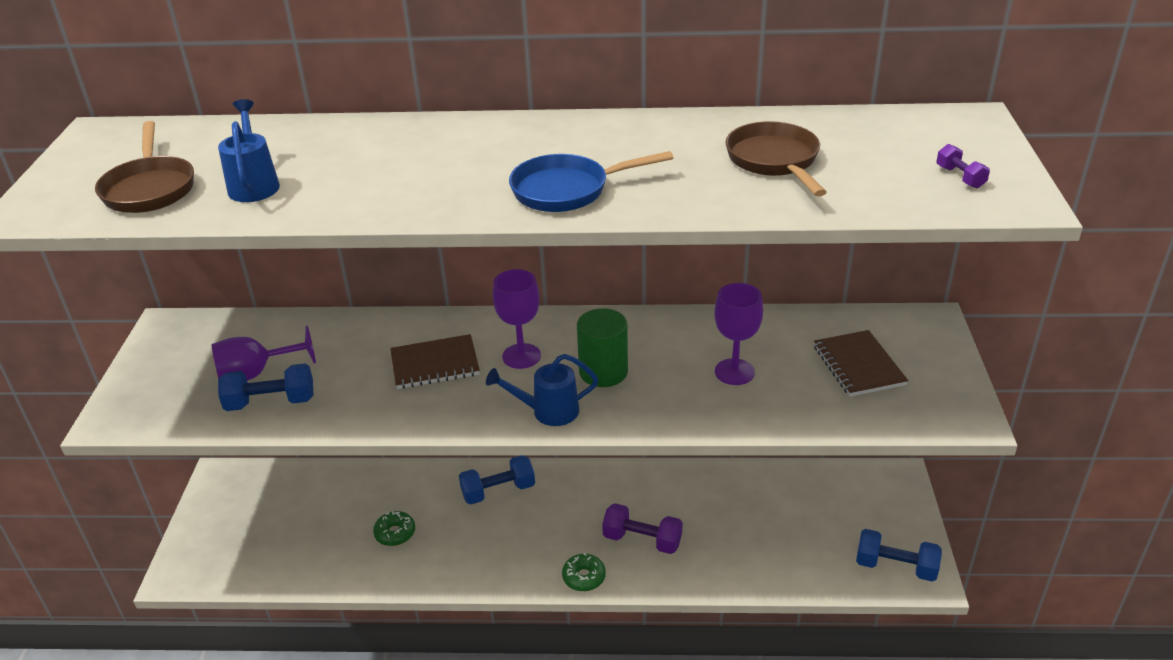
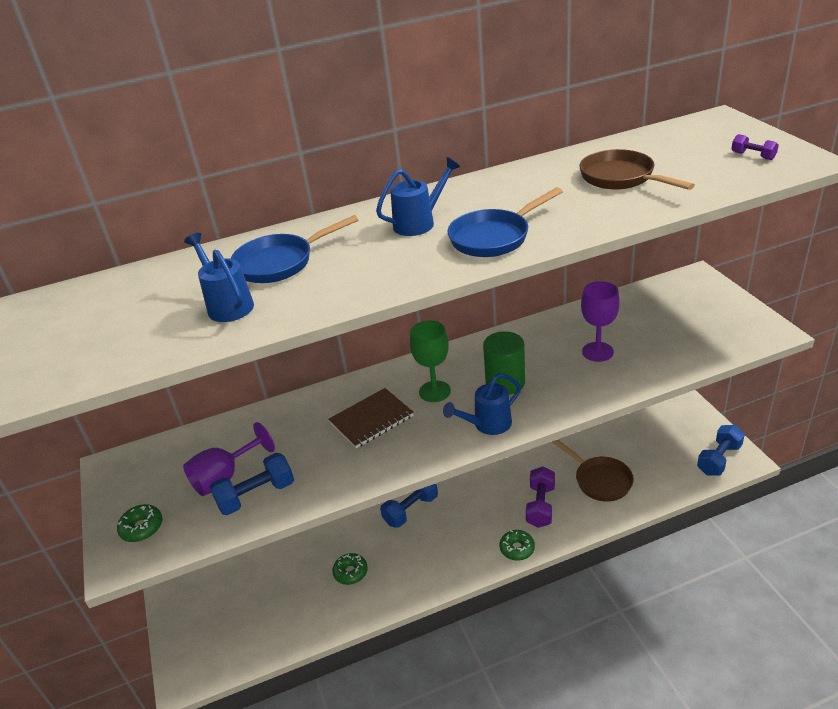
camera: 20 degrees left, 0 degrees up
brown pan [95,121,194,213] -> brown pan moved to [552,439,634,502]
purple goblet [493,269,541,369] -> green goblet [410,321,451,402]
purple dumbbell [602,503,683,554] -> purple dumbbell turned 75 degrees counterclockwise [526,467,555,528]
brown notebook [814,330,908,397] -> none
blue dumbbell [856,529,942,582] -> blue dumbbell turned 45 degrees counterclockwise [697,425,745,476]
none -> green donut [117,504,163,542]
none -> blue pan [231,215,358,283]
none -> blue watering can [376,157,460,236]

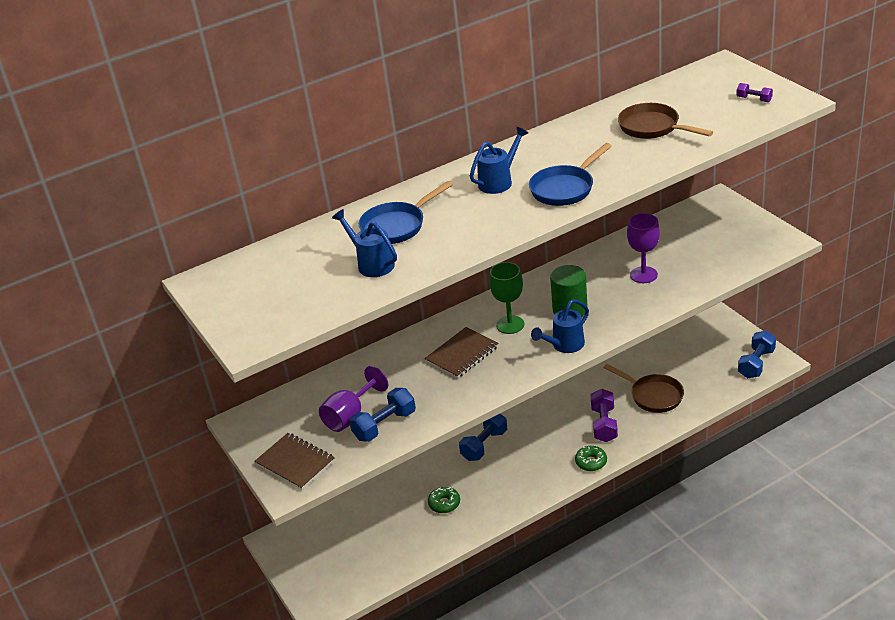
camera: 10 degrees left, 0 degrees up
green donut [117,504,163,542] -> brown notebook [254,433,335,490]

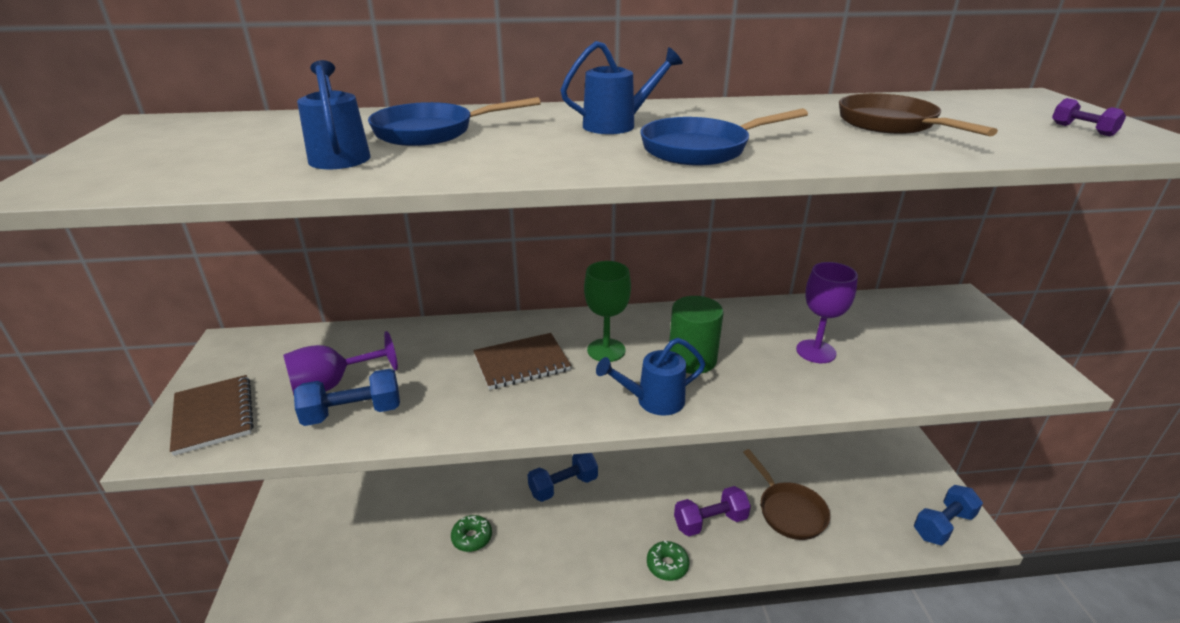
camera: 20 degrees right, 5 degrees down
purple dumbbell [591,388,618,442] -> purple dumbbell turned 45 degrees clockwise [674,486,751,536]

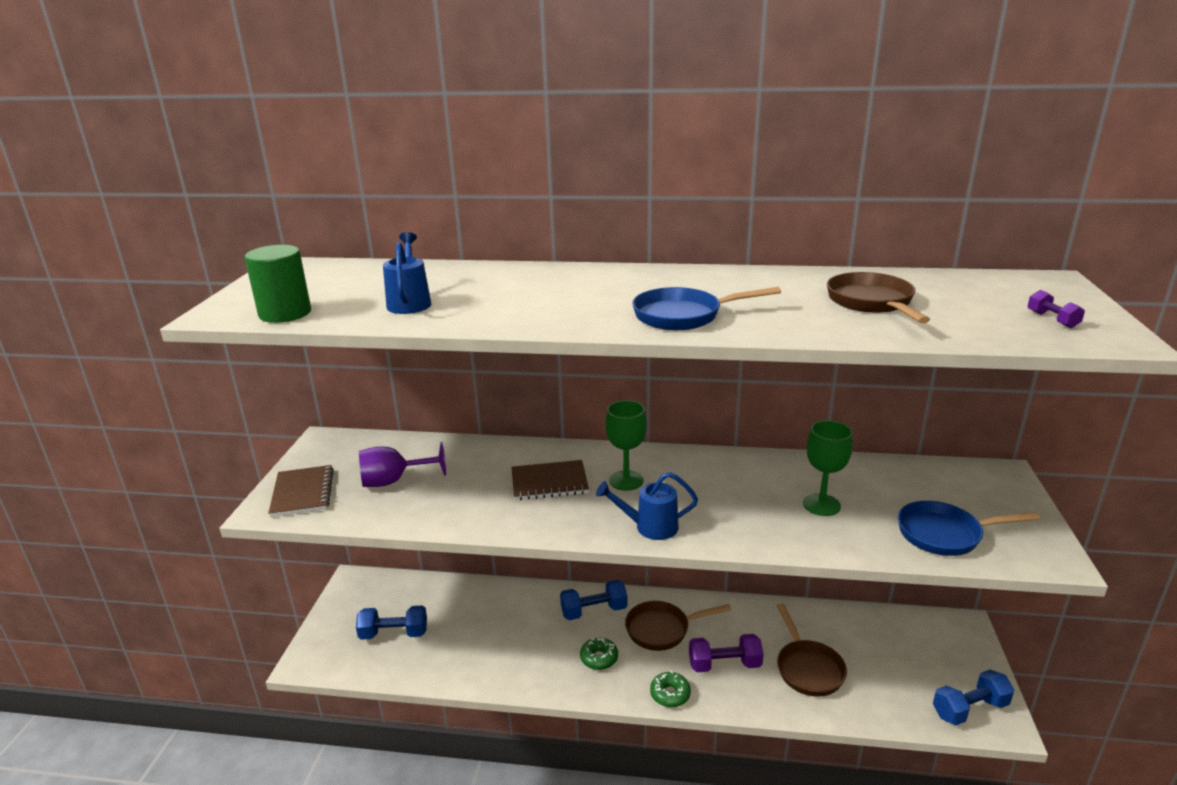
camera: 15 degrees right, 5 degrees down
blue dumbbell [294,369,400,426] -> blue dumbbell moved to [356,605,427,640]
blue pan [368,97,541,146] -> blue pan moved to [898,501,1040,556]
green donut [451,515,492,552] -> green donut moved to [580,638,618,670]
blue watering can [560,41,683,134] -> none
green cylinder [669,296,724,374] -> green cylinder moved to [245,245,311,323]
purple goblet [796,262,858,363] -> green goblet [803,420,853,516]
none -> brown pan [625,601,731,651]

